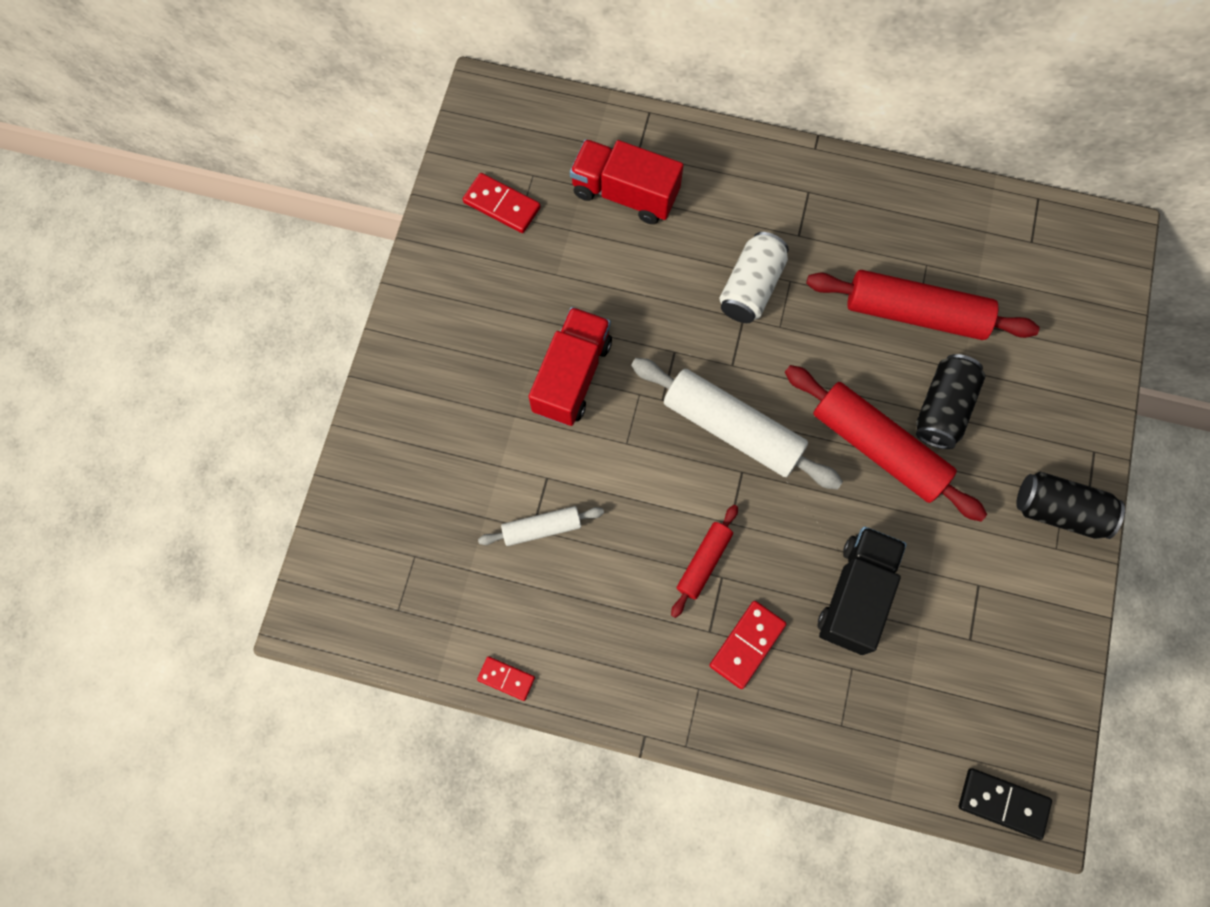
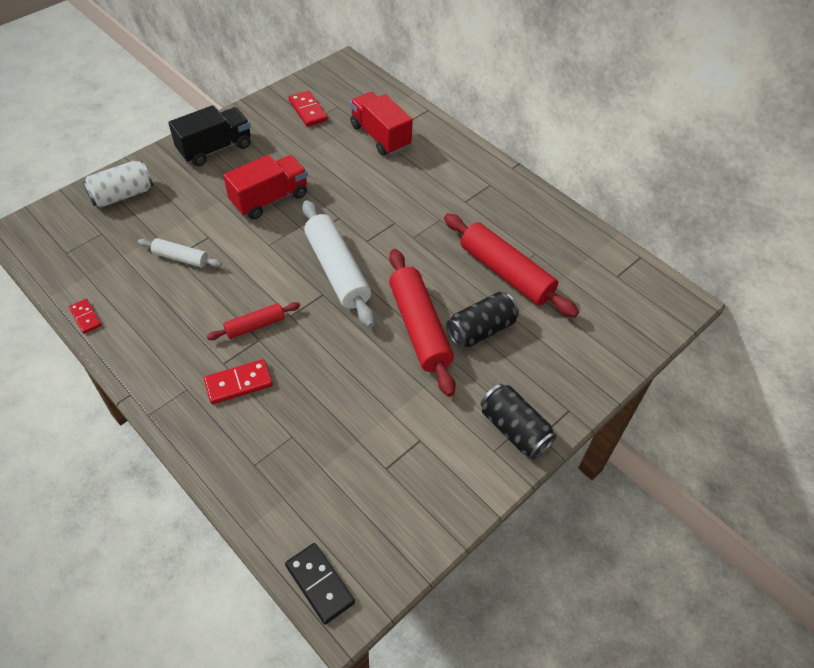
camera: 30 degrees right, 20 degrees down
white can [719,232,789,323] -> white can moved to [83,161,153,207]
black truck [818,526,906,655] -> black truck moved to [168,105,251,166]

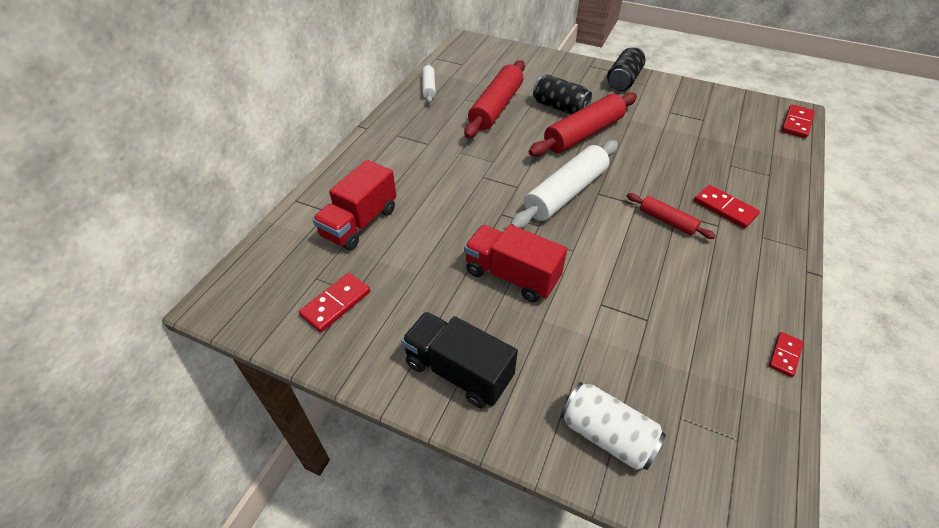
camera: 110 degrees left, 5 degrees down
white rolling pin [138,238,222,268] -> white rolling pin moved to [422,63,436,103]
black domino [285,543,355,625] -> red domino [781,104,815,138]

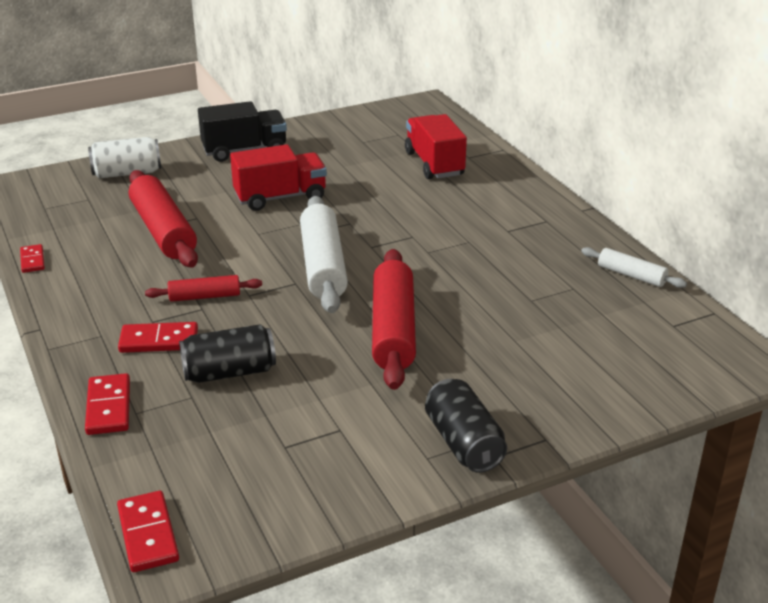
camera: 130 degrees right, 15 degrees down
red domino [299,273,370,332] -> red domino moved to [85,373,130,435]
red rolling pin [464,60,525,139] -> red rolling pin moved to [129,170,198,267]
black can [533,74,592,115] -> black can moved to [179,324,276,383]

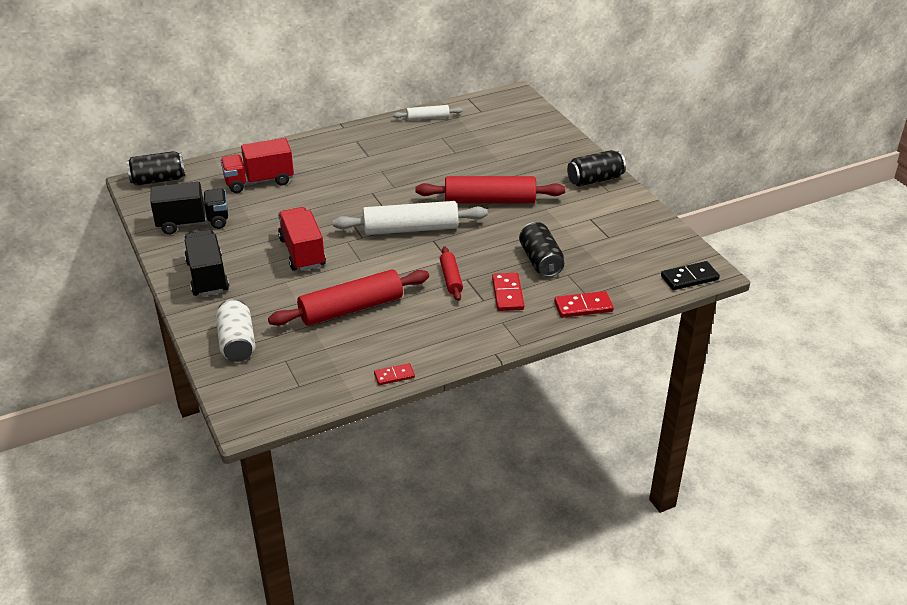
camera: 90 degrees left, 5 degrees up
red domino [117,491,179,572] -> black domino [661,261,720,290]
white rolling pin [581,247,687,288] -> white rolling pin turned 45 degrees clockwise [393,105,463,121]
none -> black can [126,151,185,186]
none -> black truck [150,182,228,235]

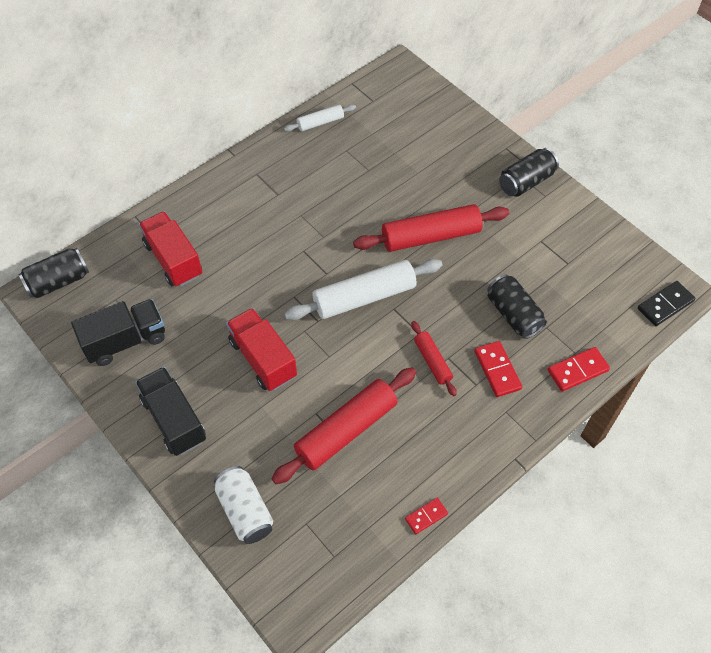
camera: 15 degrees left, 20 degrees up
red truck [220,138,294,193] -> red truck turned 90 degrees clockwise [139,211,202,287]

